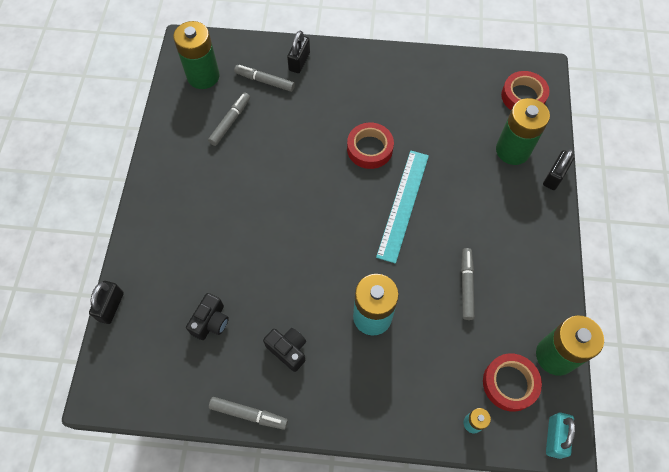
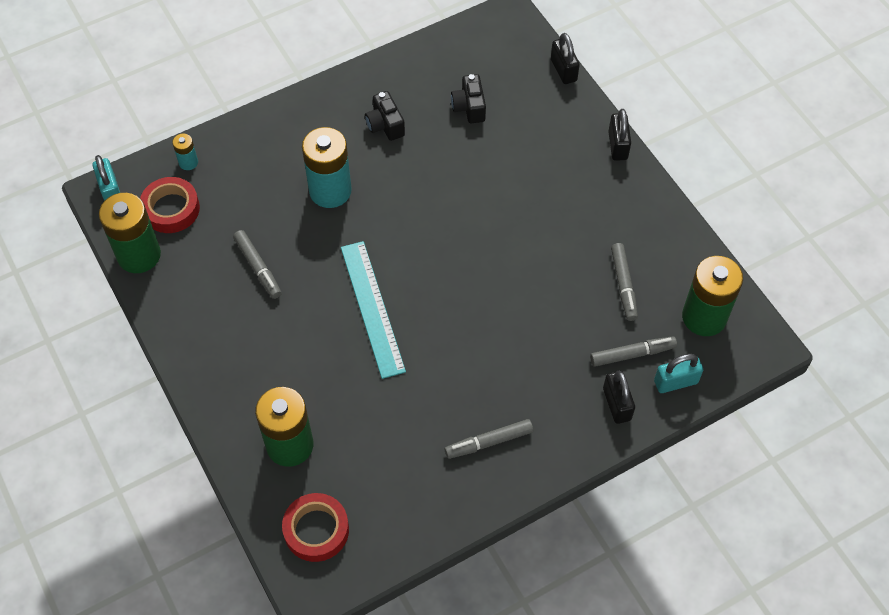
camera: 145 degrees right, 5 degrees down
grey marker [209,397,288,430] -> grey marker moved to [445,419,533,459]
black camera [263,328,306,372] -> black camera turned 60 degrees clockwise [365,91,405,141]
red tape [347,122,394,169] -> none
black padlock [543,149,575,190] -> black padlock moved to [608,109,631,161]
none -> turquoise padlock [654,354,703,393]

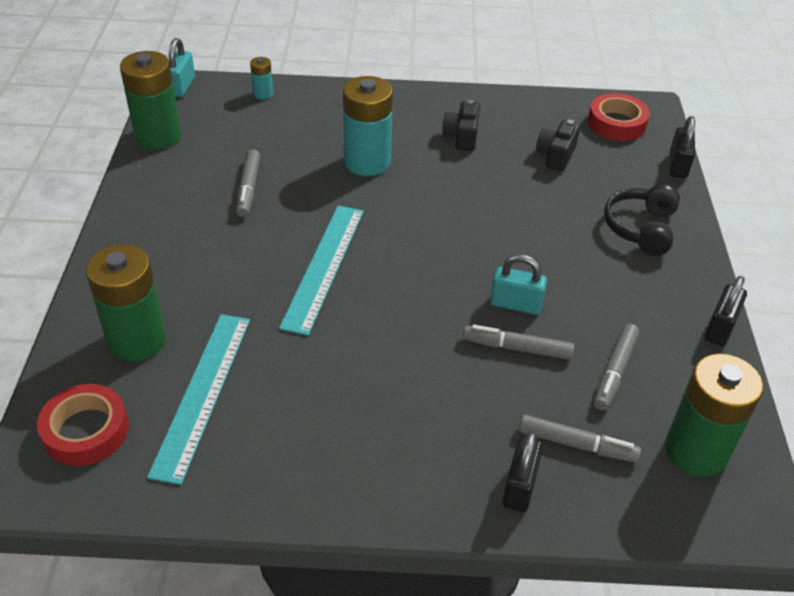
camera: 30 degrees right, 15 degrees down
red tape [140,177,200,233] -> red tape moved to [588,93,650,141]
grey marker [445,419,533,459] -> grey marker moved to [463,325,574,360]
black padlock [608,109,631,161] -> black padlock moved to [705,276,747,346]
turquoise padlock [654,354,703,393] -> turquoise padlock moved to [490,254,547,315]
none -> turquoise ruler [147,314,250,485]
none -> black headphones [604,184,680,256]

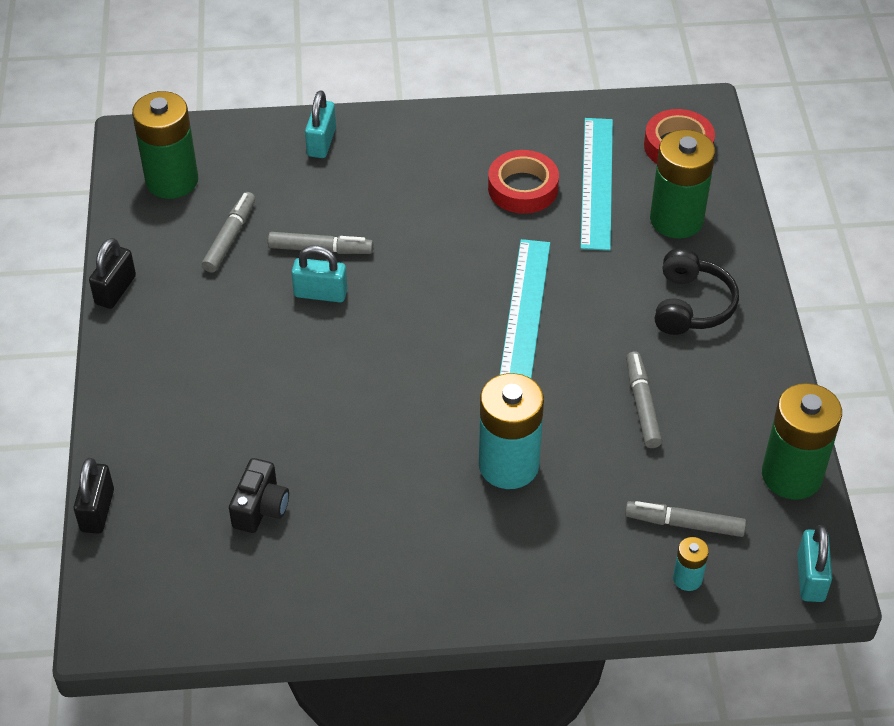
camera: 175 degrees right, 5 degrees up
black camera [442,100,480,151] -> none
black padlock [502,431,543,512] -> turquoise padlock [305,90,336,158]
grey marker [519,415,641,463] -> grey marker moved to [625,501,746,537]
red tape [588,93,650,141] -> red tape moved to [488,150,559,214]
black headphones [604,184,680,256] -> black headphones moved to [655,248,739,335]

